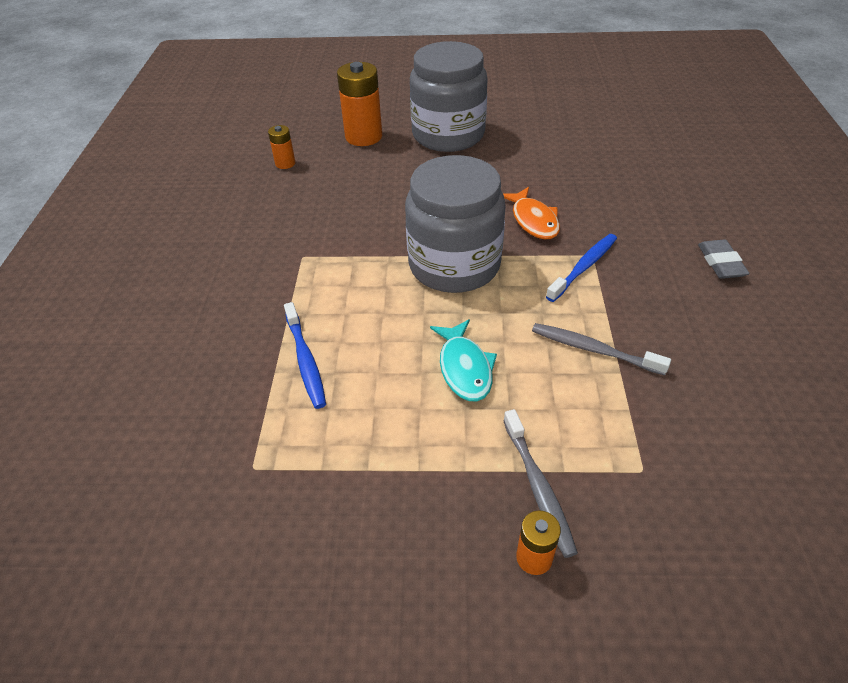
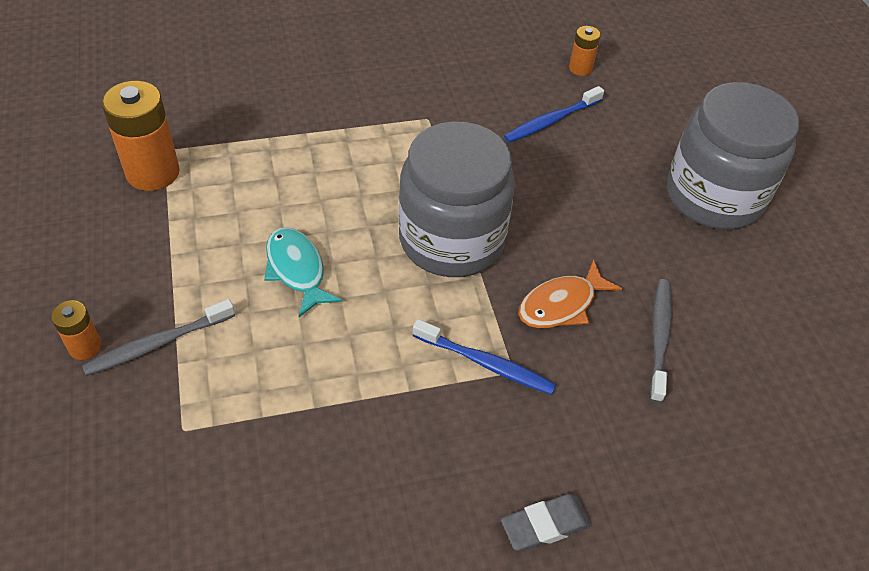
camera: 70 degrees right, 5 degrees up
blue toothbrush [284,302,326,409] -> blue toothbrush moved to [504,86,604,143]
orange battery [337,62,382,146] -> orange battery moved to [102,81,180,191]
turquoise fish [430,319,497,401] -> turquoise fish turned 90 degrees clockwise [264,227,342,317]
grey toothbrush [532,323,671,375] -> grey toothbrush moved to [650,279,672,403]

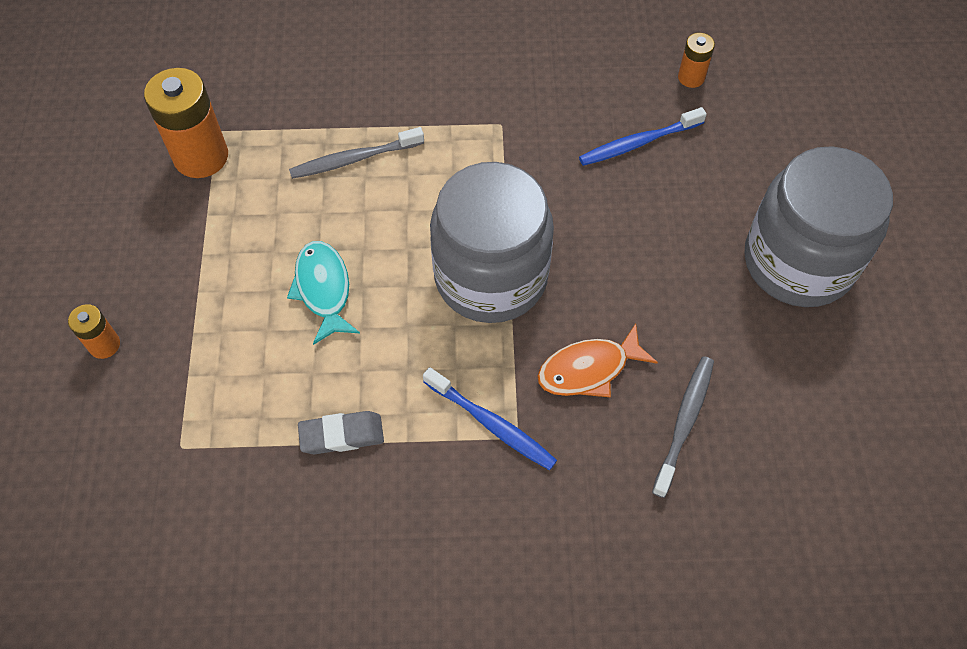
camera: 15 degrees right, 10 degrees up
grey toothbrush [82,299,235,376] -> grey toothbrush moved to [289,127,424,179]
grey eraser [501,494,592,552] -> grey eraser moved to [298,411,384,454]

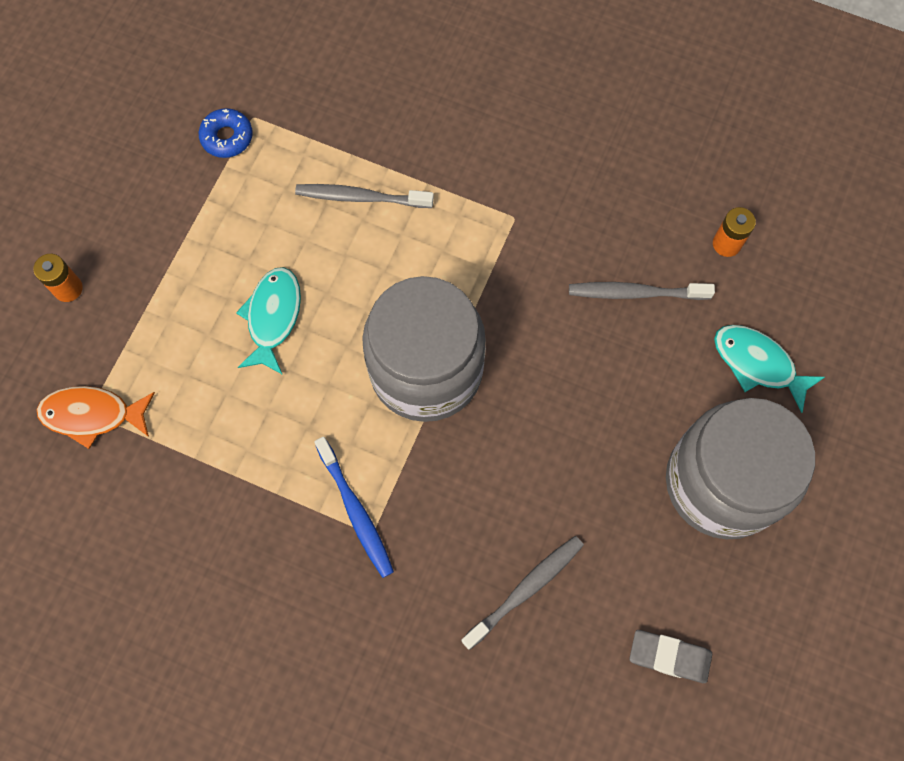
camera: 25 degrees right, 10 degrees up
orange battery [144,68,228,178] -> blue donut [199,108,253,158]
grey eraser [298,411,384,454] -> grey eraser moved to [629,630,712,683]
orange fish [537,323,658,398] -> orange fish moved to [36,386,155,449]
blue toothbrush [579,107,707,166] -> grey toothbrush [569,282,715,300]
none -> turquoise fish [714,325,825,413]

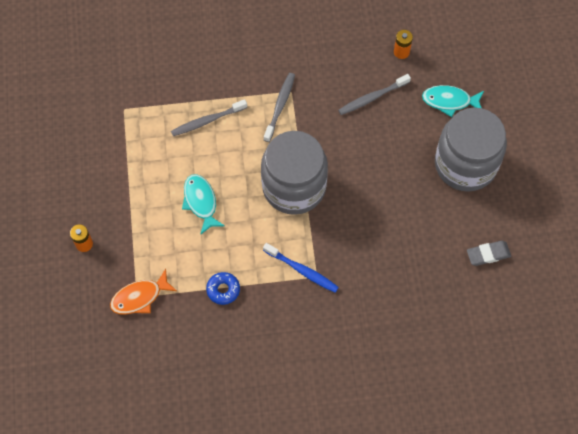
camera: 30 degrees left, 5 degrees down
blue donut [199,108,253,158] -> blue donut moved to [206,272,240,305]
grey toothbrush [461,536,584,650] -> grey toothbrush moved to [264,73,295,142]

